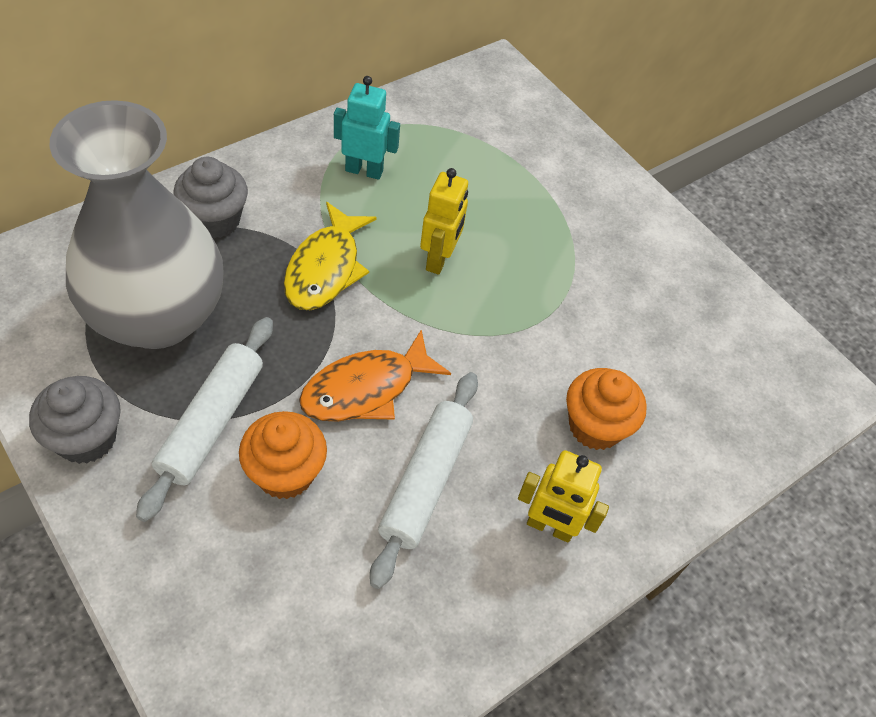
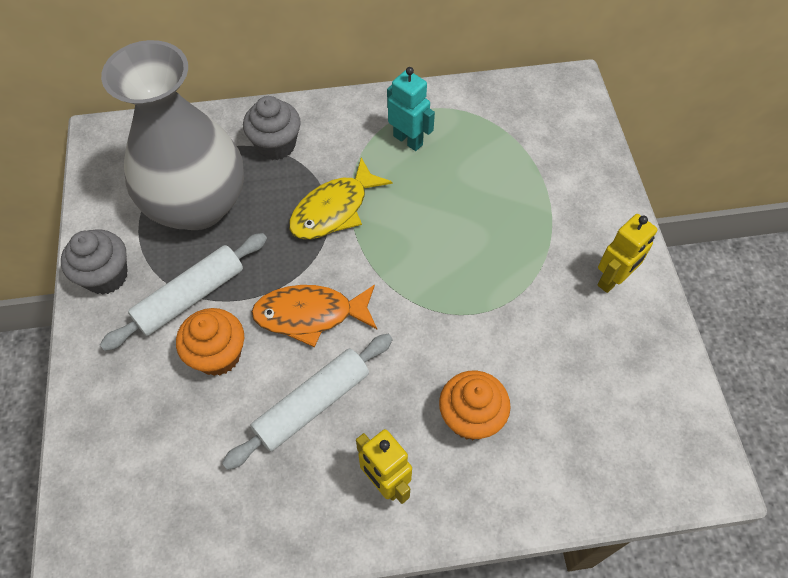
camera: 35 degrees right, 5 degrees up
yellow robot [420,168,468,275] -> yellow robot moved to [597,214,657,293]

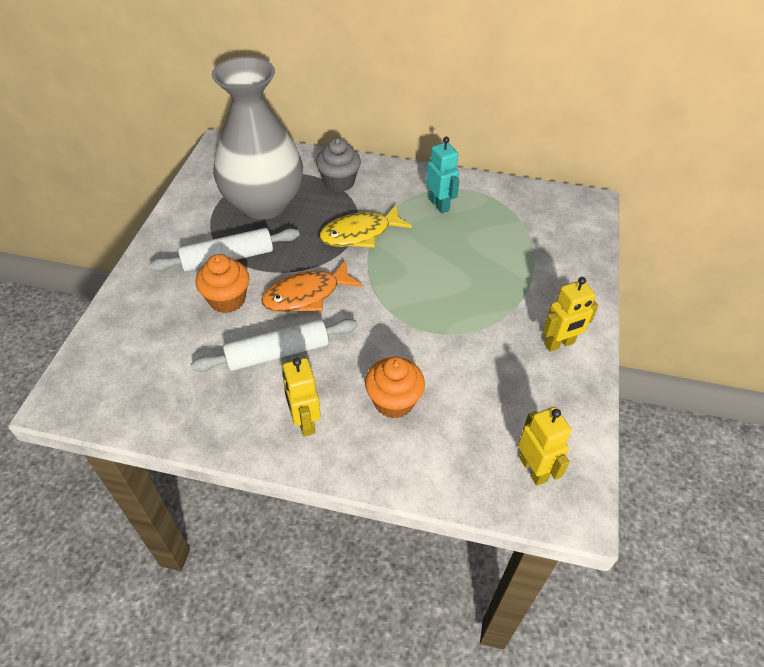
camera: 20 degrees right, 10 degrees down
grey cupcake [61,230,128,295] -> none
orange fish [251,285,377,347] -> orange fish turned 45 degrees counterclockwise [262,260,363,312]
none -> yellow robot [518,407,572,486]

